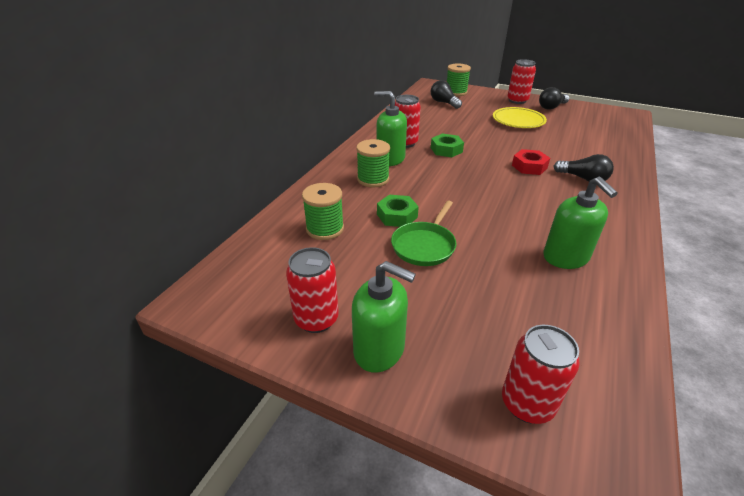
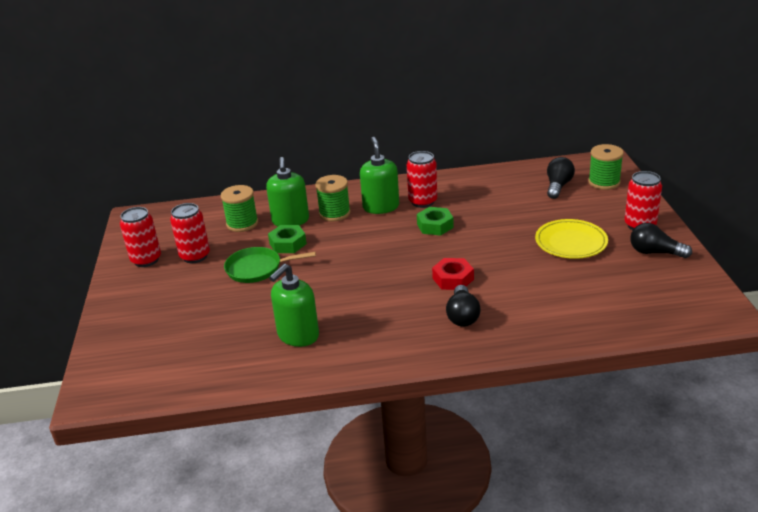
camera: 60 degrees right, 5 degrees down
green soap dispenser [352,261,416,373] -> green soap dispenser moved to [266,157,309,227]
red can [502,325,580,424] -> red can moved to [170,203,210,263]

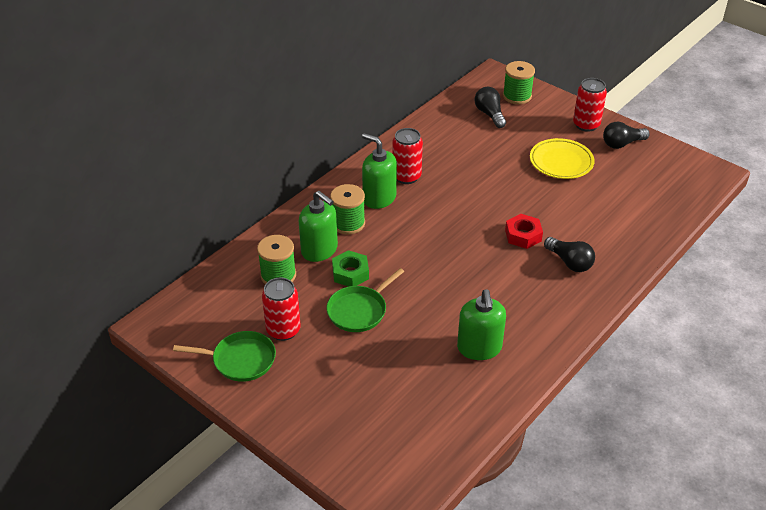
camera: 45 degrees left, 10 degrees up
red can [120,207,161,267] -> green pan [173,331,276,382]
green nut [417,207,454,236] -> none

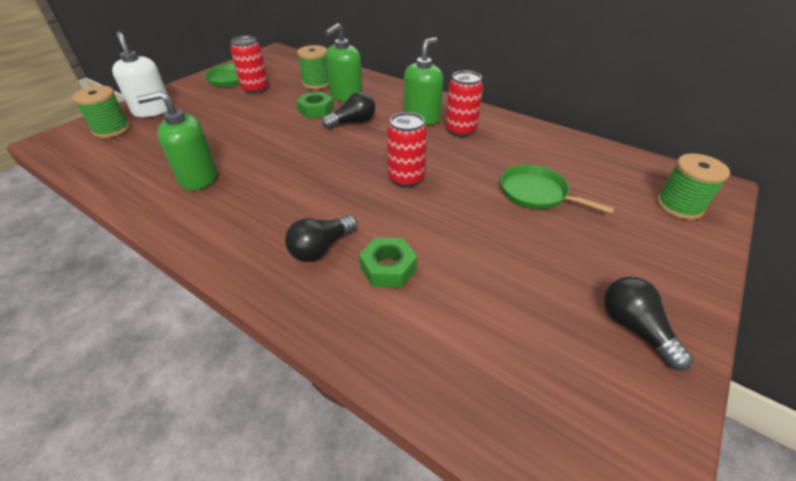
camera: 85 degrees right, 0 degrees up
green pan [326,268,404,332] -> green pan moved to [500,165,615,214]
green spool [330,184,365,235] -> green spool moved to [72,86,130,138]
black light bulb [475,87,506,128] -> black light bulb moved to [322,92,375,129]
red nut [505,214,543,249] -> none
yellow plate [530,138,595,179] -> none
red can [573,78,607,132] -> red can moved to [387,112,427,188]
none -> white soap dispenser [112,31,168,117]
none -> green nut [359,238,417,288]

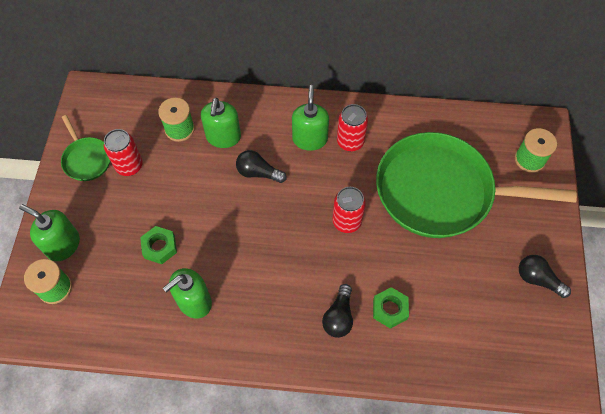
camera: 30 degrees left, 20 degrees up
white soap dispenser [112,31,168,117] -> green soap dispenser [19,204,80,261]
green nut [296,92,334,119] -> green nut moved to [140,226,177,264]
black light bulb [322,92,375,129] -> black light bulb turned 105 degrees counterclockwise [236,150,287,183]
green pan [500,165,615,214] -> green pan [376,132,577,238], size x2.31

